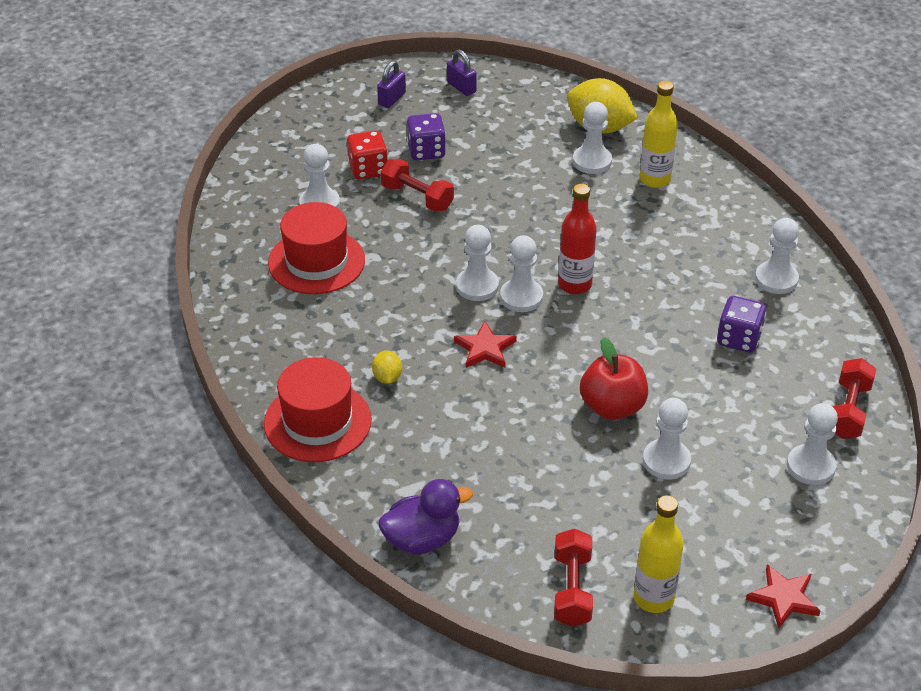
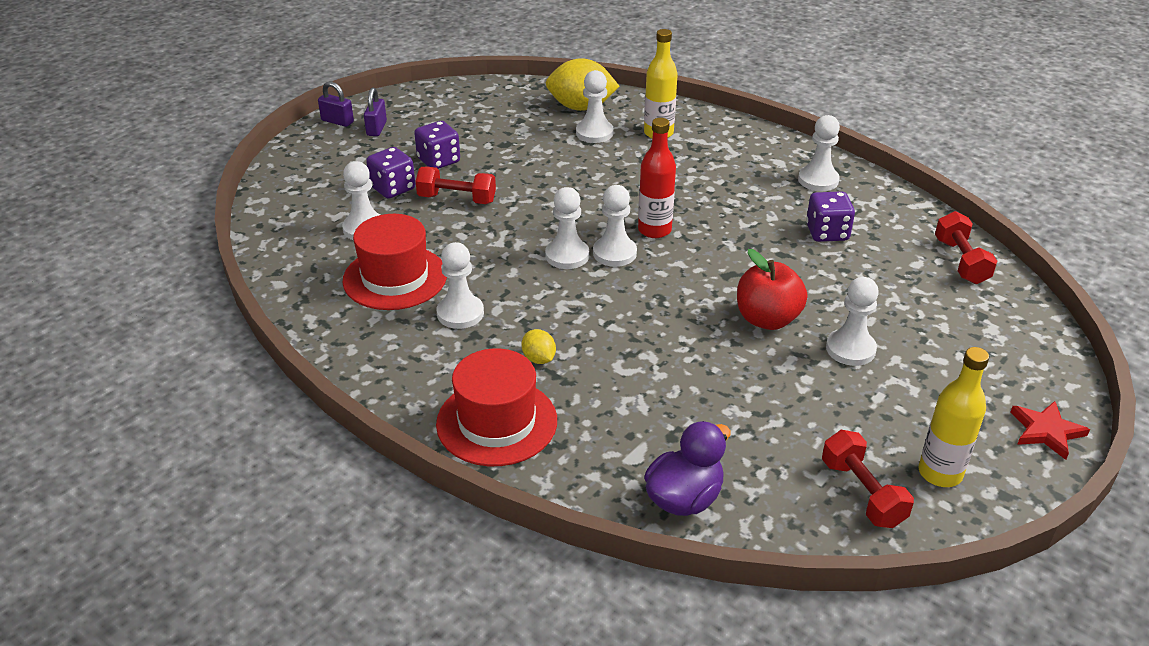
camera: 25 degrees left, 5 degrees down
red dice [347,130,388,180] -> purple dice [366,147,415,199]
purple padlock [447,49,477,96] -> purple padlock moved to [318,82,354,127]
red star [454,321,517,368] -> none
white pawn [787,403,838,485] -> white pawn moved to [437,242,484,329]

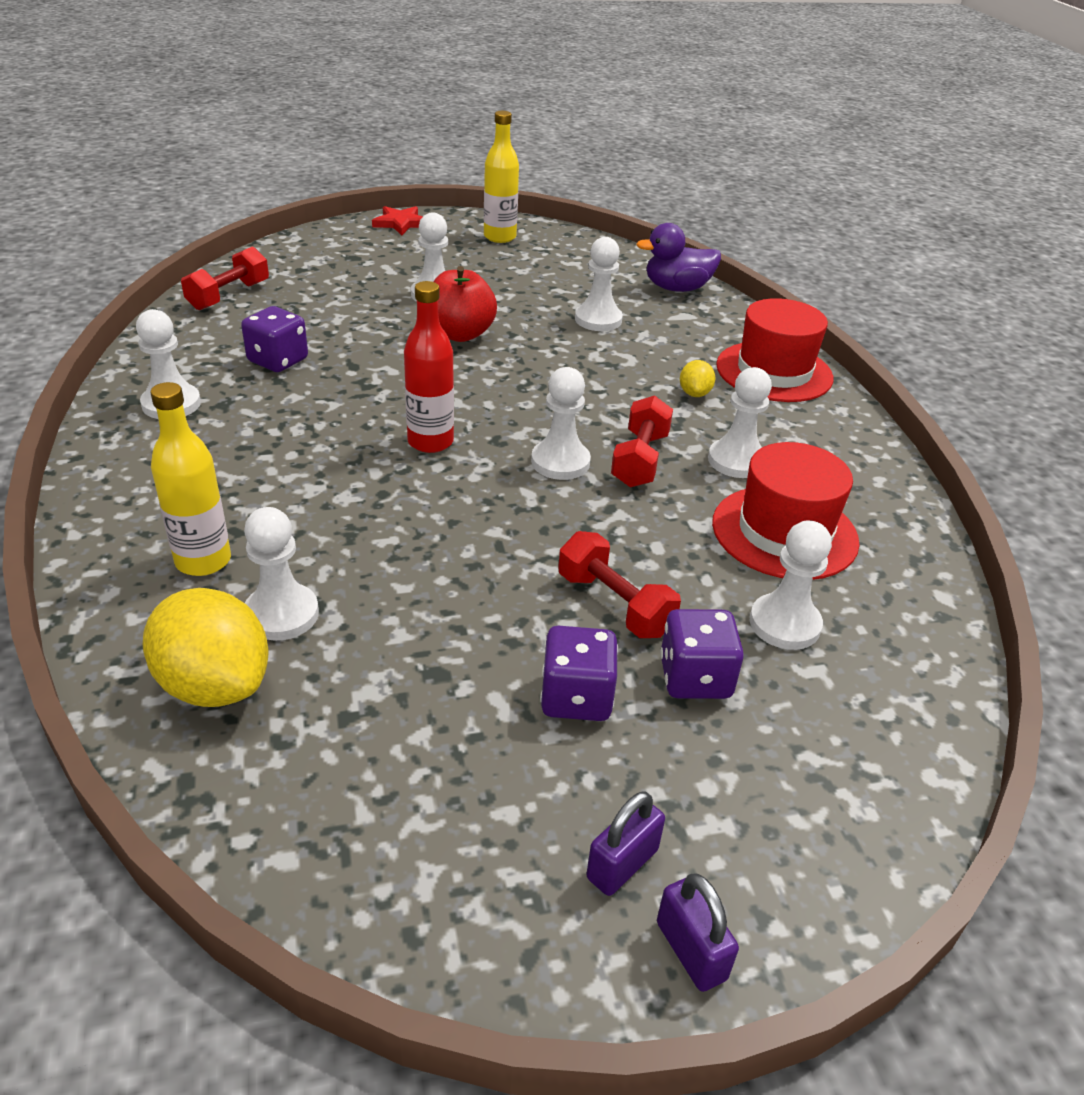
camera: 145 degrees left, 0 degrees up
white pawn [593,185,637,267] -> white pawn moved to [575,237,623,331]
red dumbbell [822,430,914,528] -> red dumbbell moved to [611,395,673,488]

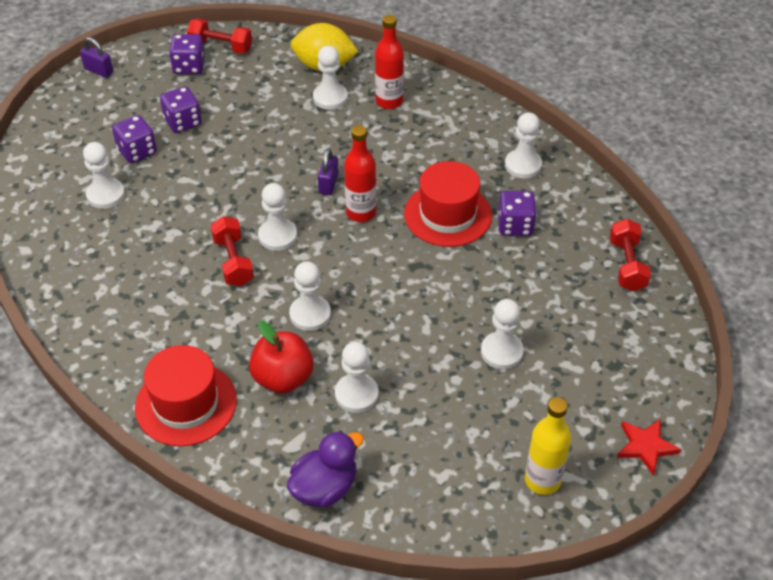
camera: 150 degrees right, 10 degrees up
yellow bottle [150,382,231,576] -> red bottle [375,15,404,109]
red apple [433,266,497,342] -> red apple moved to [249,321,314,394]
red dumbbell [558,531,681,638] -> red dumbbell moved to [187,18,252,54]
purple padlock [586,792,665,896] -> purple padlock moved to [318,148,339,195]
yellow lemon [680,360,715,397] -> none
white pawn [708,367,772,478] -> white pawn moved to [289,261,331,331]
red hat [712,442,860,580] -> red hat moved to [404,161,492,247]
none -> purple dice [169,34,205,74]

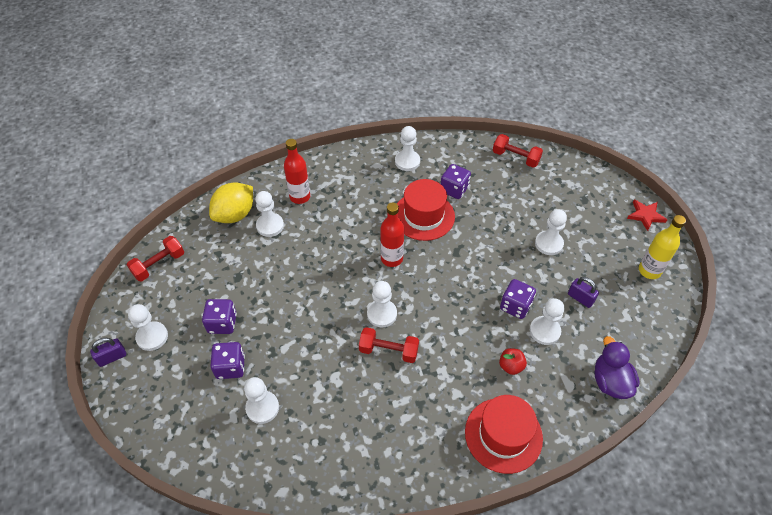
camera: 60 degrees left, 5 degrees up
purple dice [169,34,205,74] -> purple dice moved to [500,279,536,319]
red apple [249,321,314,394] -> red apple [499,348,527,375], size x0.58
white pawn [289,261,331,331] -> white pawn moved to [128,304,168,351]
purple padlock [318,148,339,195] -> purple padlock moved to [568,277,599,308]

